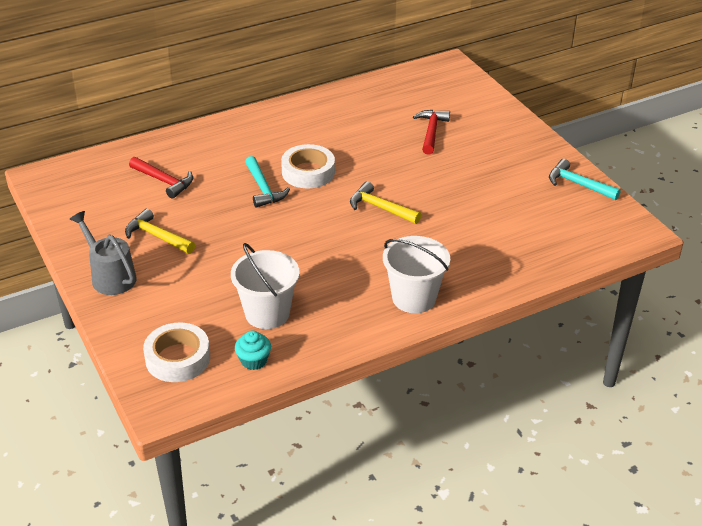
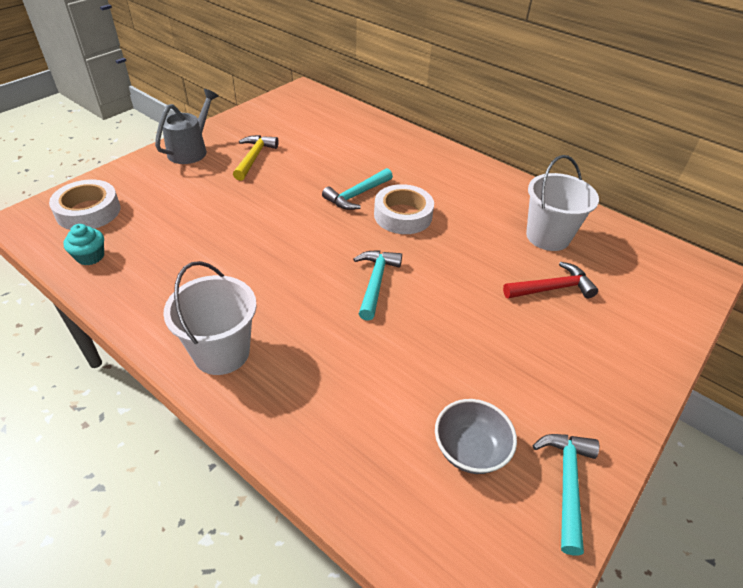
camera: 65 degrees right, 5 degrees up
red hammer [129,157,193,199] -> none
white bucket [231,243,300,329] -> white bucket moved to [526,155,599,251]
yellow hammer [350,181,421,224] -> turquoise hammer [353,251,402,321]
none -> grey bowl [435,399,517,474]

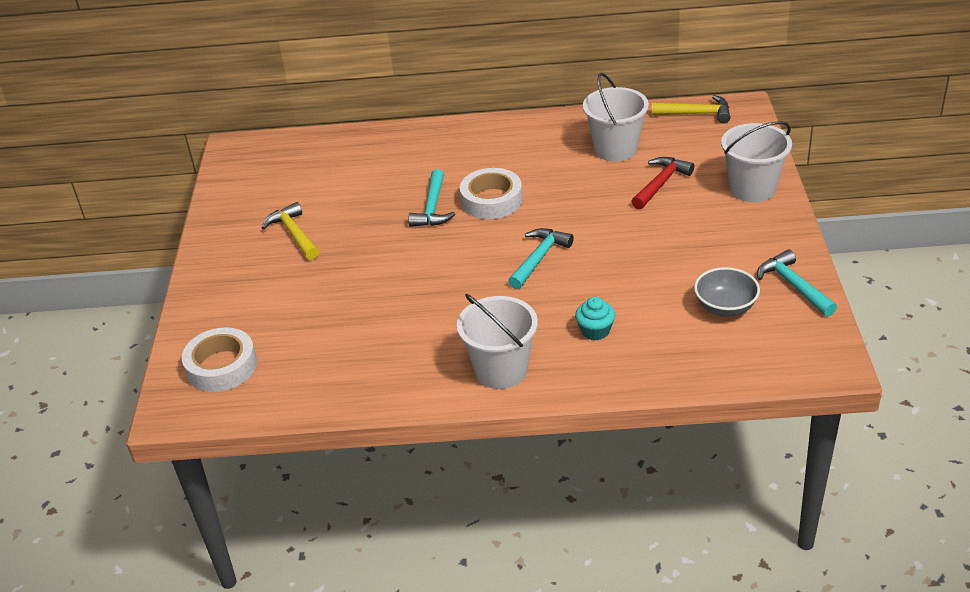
camera: 35 degrees left, 5 degrees down
turquoise cupcake [63,224,104,265] -> turquoise cupcake moved to [575,297,615,340]
grey watering can [155,89,218,164] -> none
turquoise hammer [353,251,402,321] -> turquoise hammer turned 60 degrees clockwise [508,228,574,289]
none -> yellow hammer [652,95,730,124]
none -> white bucket [721,121,792,202]

